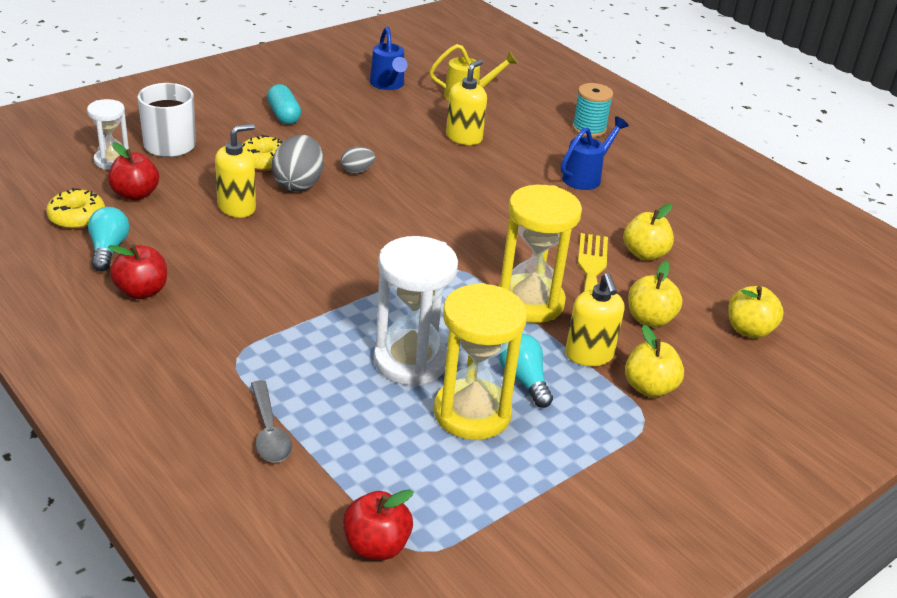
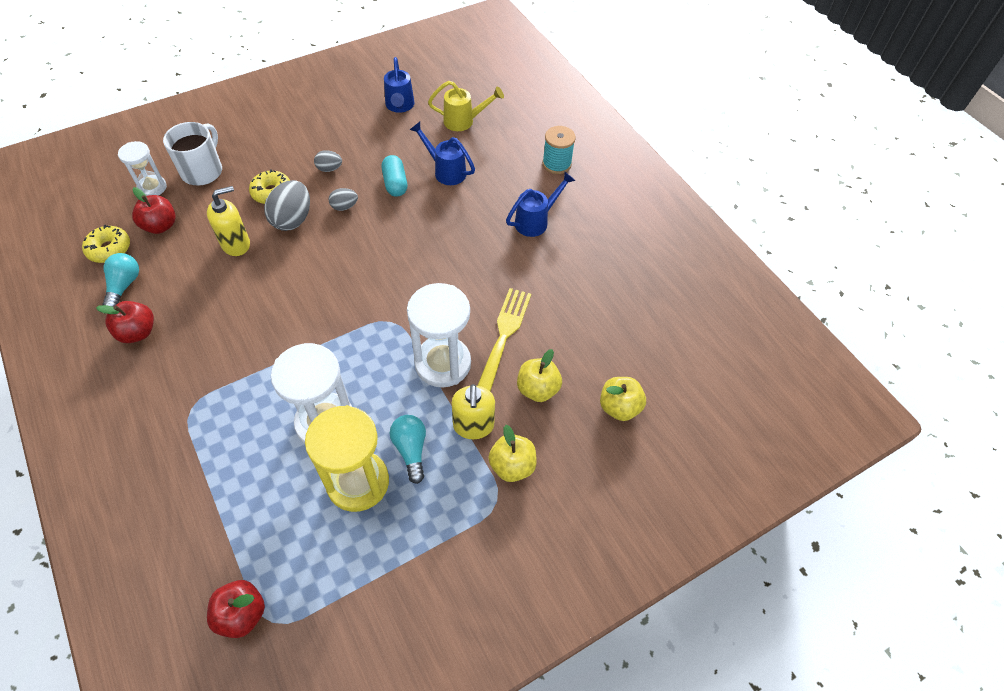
camera: 10 degrees right, 20 degrees up
grey spoon [251,380,292,462] -> none
turquoise capsule [267,84,301,124] -> turquoise capsule moved to [382,155,407,197]
yellow soap dispenser [446,59,487,145] -> blue watering can [410,122,475,185]
yellow hourglass [499,185,582,323] -> white hourglass [407,283,471,388]
yellow apple [624,204,674,260] -> none
none -> grey egg [314,150,342,172]

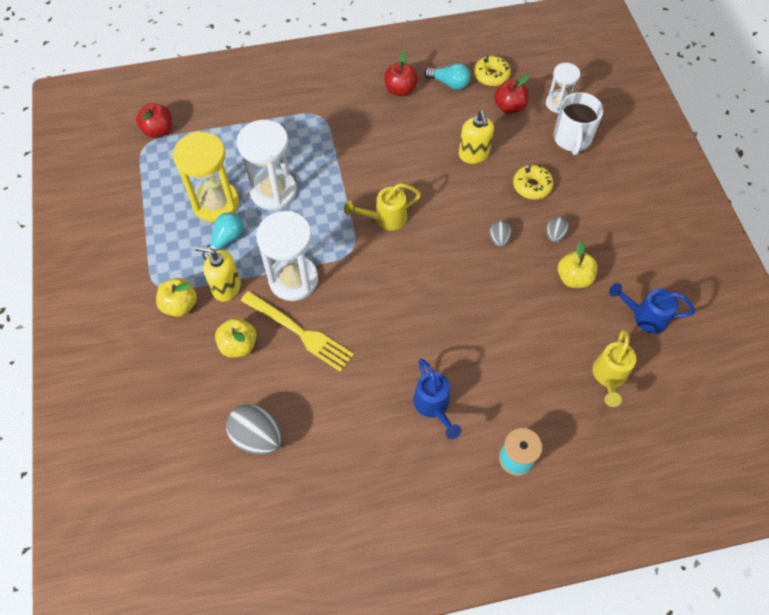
camera: 110 degrees right, 5 degrees up
white mug [163,122,222,185] -> white mug turned 60 degrees clockwise [553,92,604,155]
grey egg [264,180,310,231] -> grey egg moved to [226,404,282,455]
turquoise capsule [382,155,407,197] -> none
turquoise light bulb [390,415,426,484] -> turquoise light bulb turned 60 degrees counterclockwise [202,213,243,260]
blue watering can [410,122,475,185] -> none
yellow apple [600,377,646,421] -> yellow apple moved to [558,241,598,288]
none -> yellow watering can [344,183,421,231]

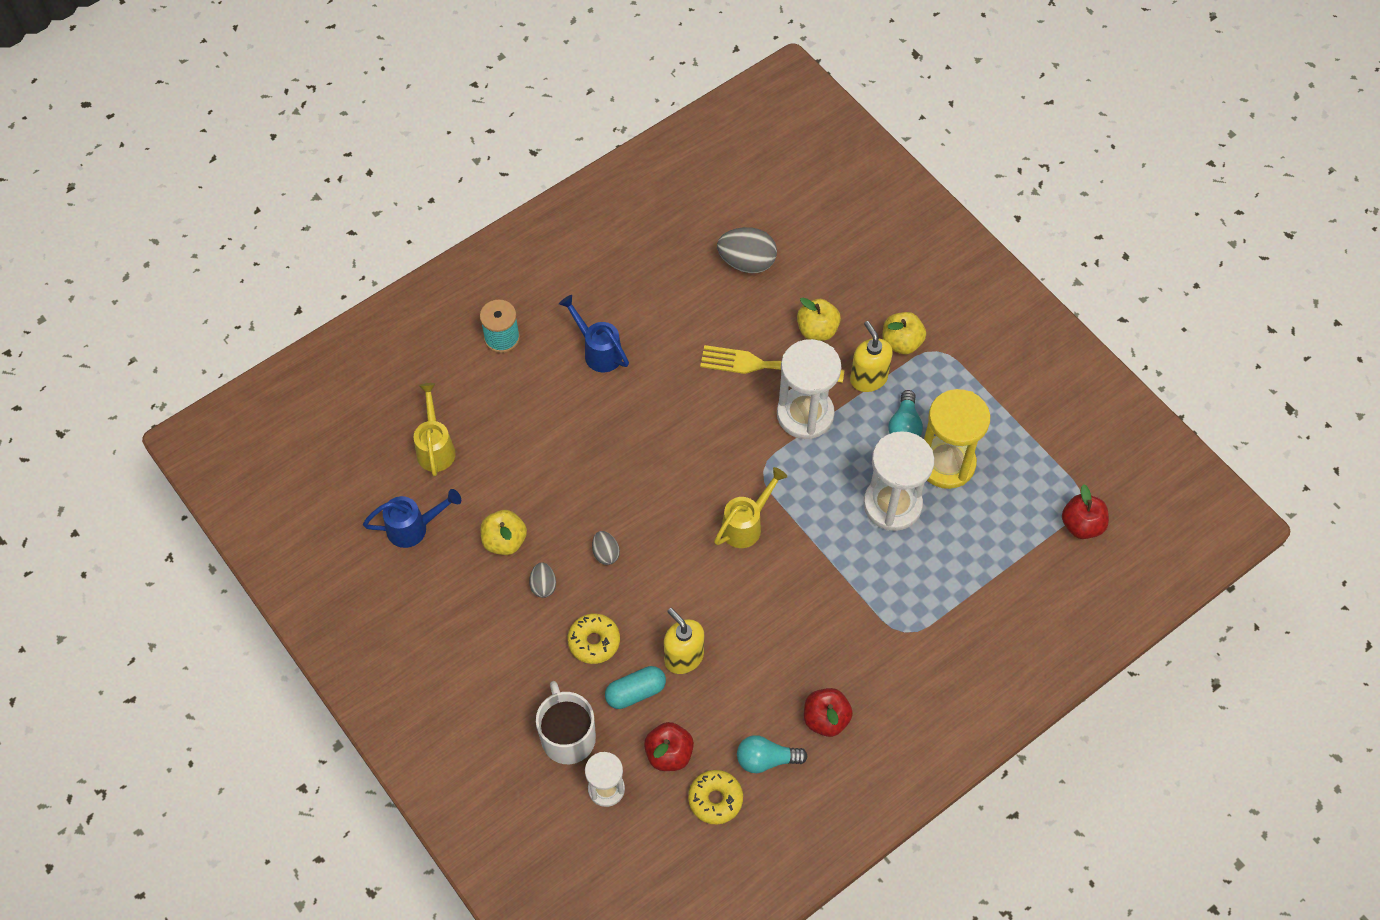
camera: 155 degrees right, 0 degrees up
yellow soap dispenser [194,246,241,302] -> yellow soap dispenser turned 105 degrees counterclockwise [850,321,893,392]
none -> turquoise capsule [605,666,666,709]

